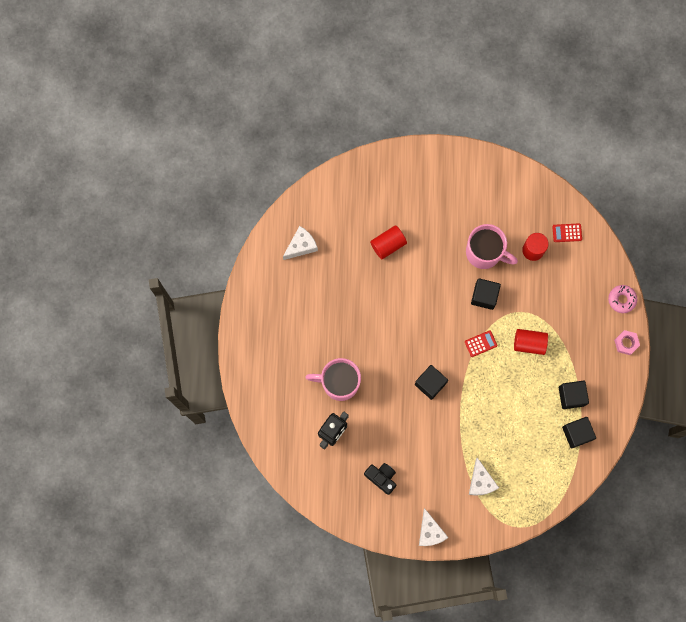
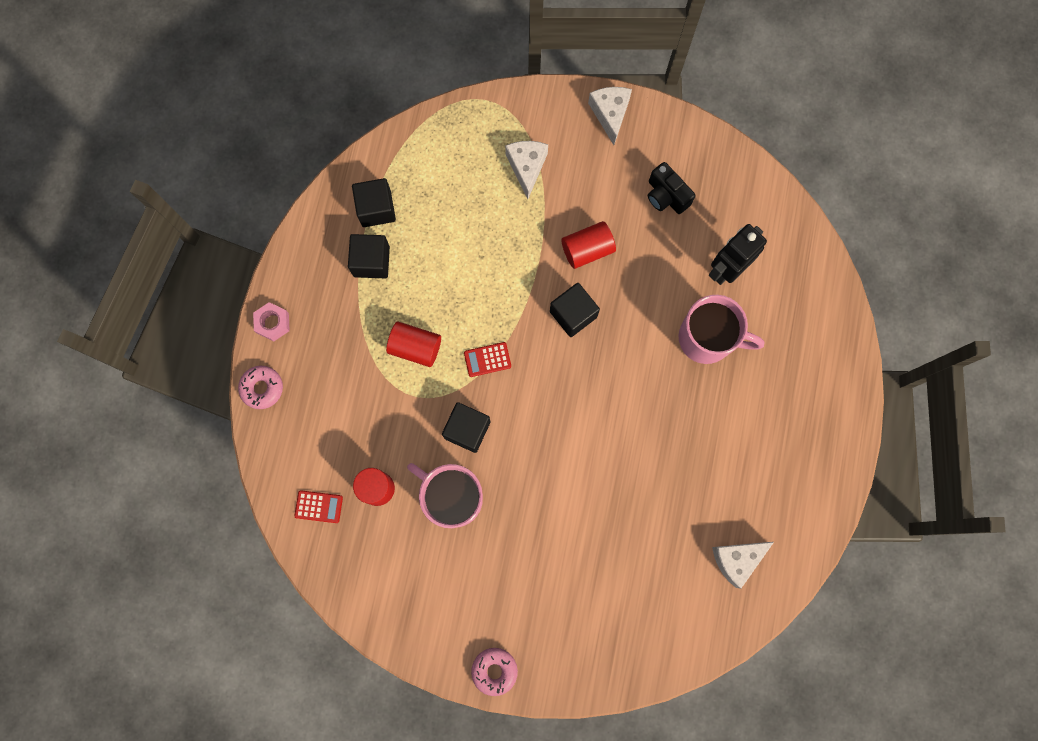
camera: 170 degrees left, 0 degrees up
red cylinder [370,225,407,259] -> red cylinder moved to [561,221,616,269]
none -> pink donut [471,648,518,696]

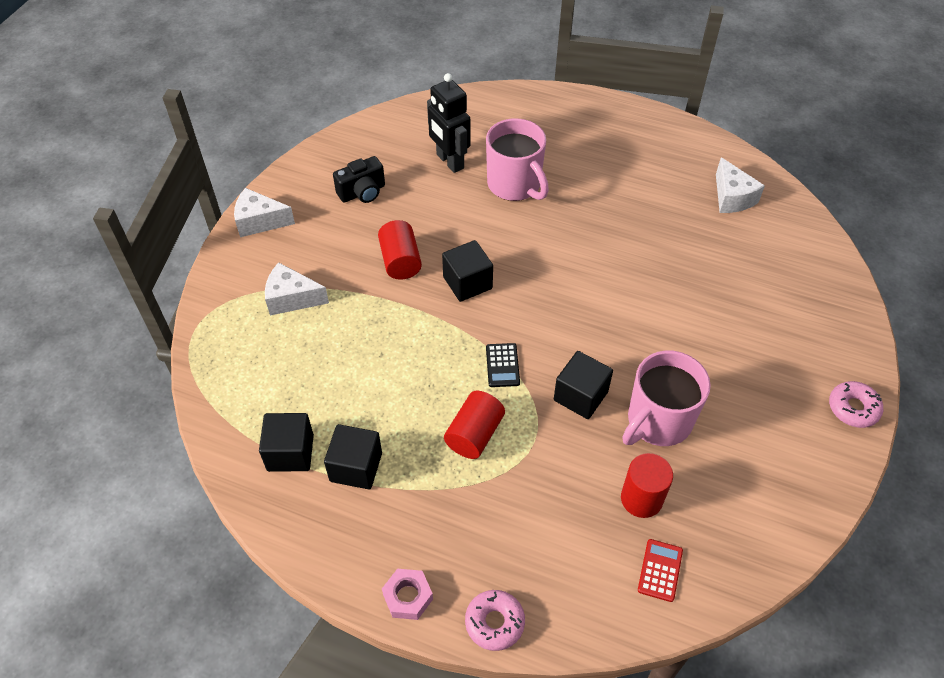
camera: 80 degrees left, 25 degrees down
red calculator [464,342,511,377] -> black calculator [486,343,520,387]
pink mug [679,295,764,364] -> pink mug turned 120 degrees clockwise [486,118,549,201]

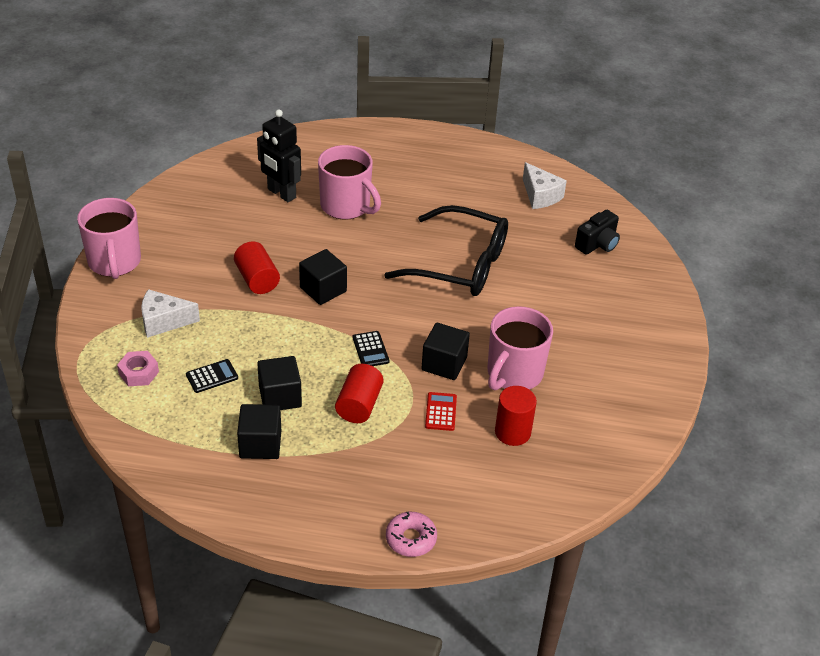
camera: 15 degrees left, 10 degrees down
white cheese [234,188,295,237] -> pink mug [77,198,141,279]
black cube [259,413,314,472] -> black cube moved to [257,356,302,410]
black camera [333,156,385,203] -> black camera moved to [575,210,620,255]
pink nut [382,569,433,620] -> pink nut moved to [117,351,159,386]
red calculator [638,539,683,602] -> red calculator moved to [425,392,457,431]
pink donut [829,381,883,428] -> none
none -> black calculator [186,359,238,393]
none -> black glasses [384,205,508,296]

